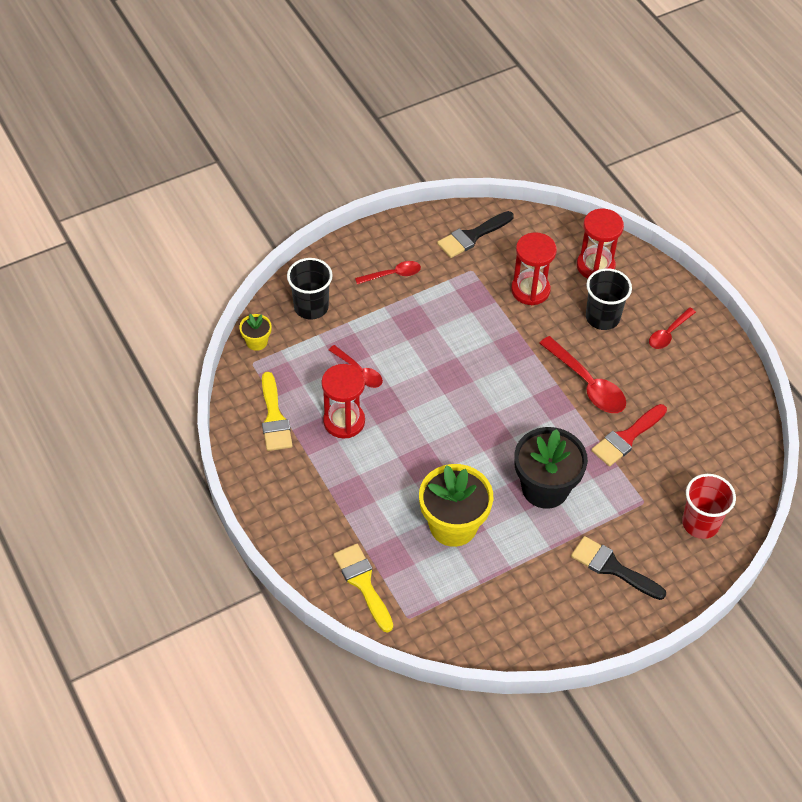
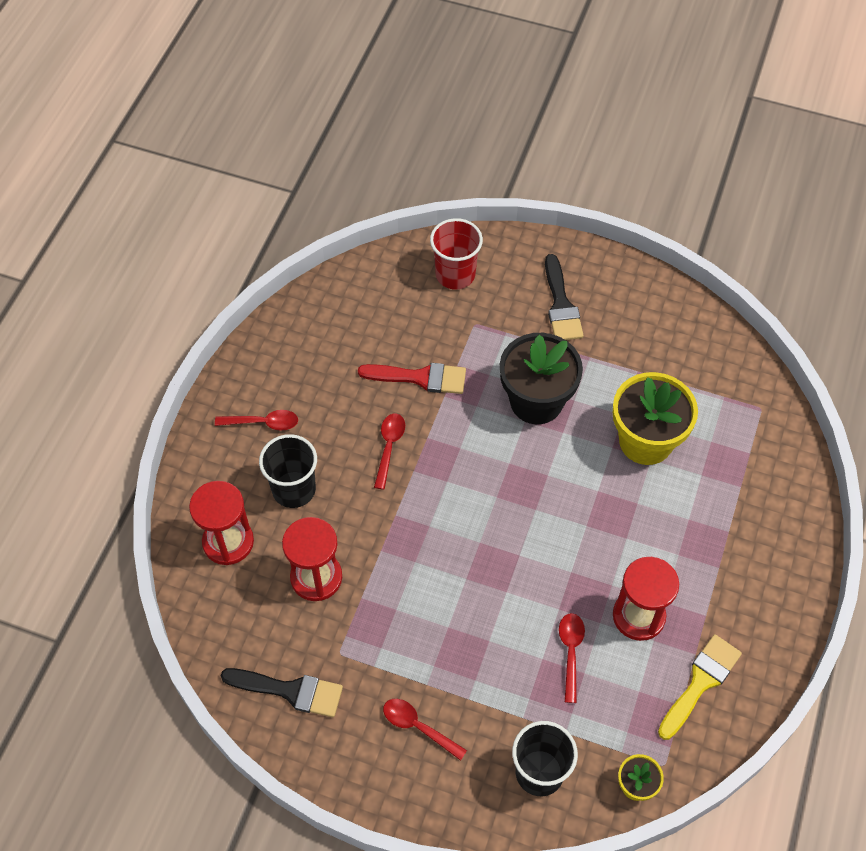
camera: 130 degrees left, 5 degrees up
yellow brush [333,544,393,633] -> none
red spoon [539,336,626,413] -> red spoon [374,414,405,490], size x0.61

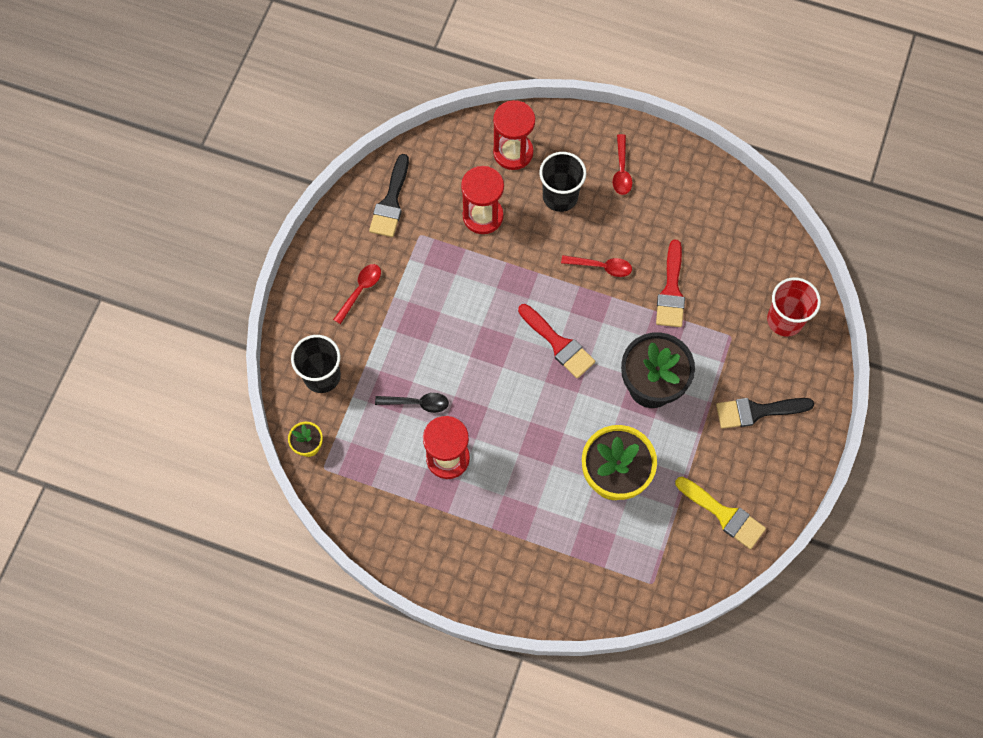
camera: 90 degrees right, 10 degrees up
red spoon [559,613,585,703] -> black spoon [375,393,449,413]
yellow brush [658,634,742,740] -> yellow brush moved to [675,477,766,549]
none -> red brush [518,304,595,378]

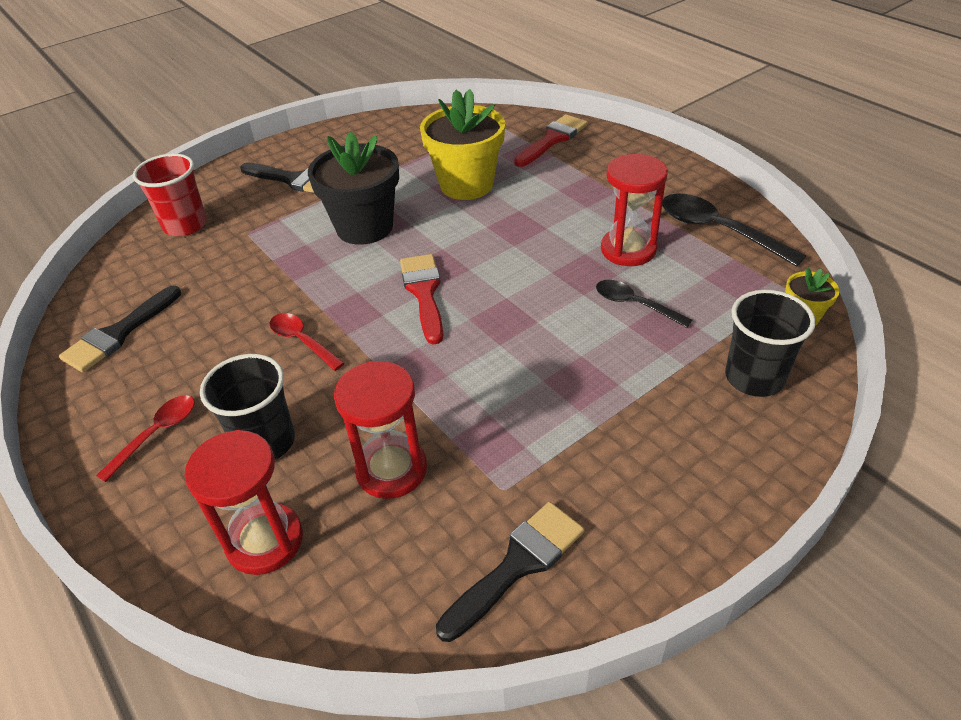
camera: 145 degrees left, 25 degrees down
red spoon [333,264,381,324] -> none
red brush [656,240,685,327] -> red brush moved to [514,114,588,167]
yellow brush [675,477,766,549] -> none
none -> black brush [59,286,181,373]
none -> black spoon [662,194,806,267]

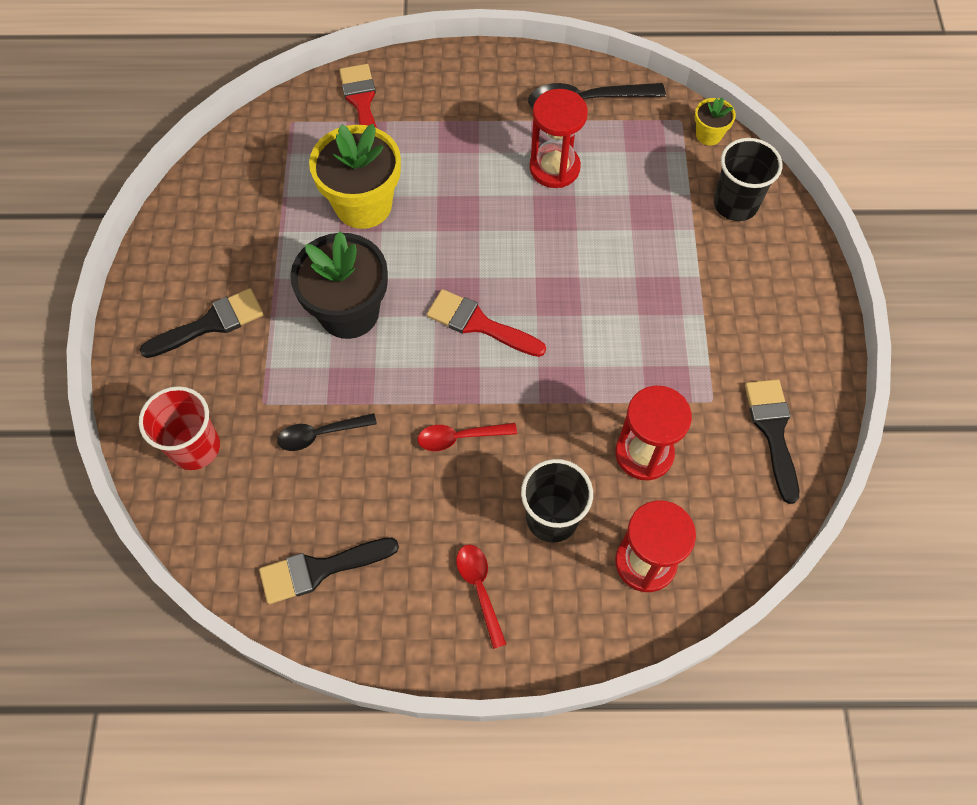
camera: 55 degrees left, 20 degrees up
black brush [59,286,181,373] -> black brush turned 90 degrees clockwise [259,537,399,604]
black spoon [596,280,692,328] -> black spoon moved to [277,413,377,451]

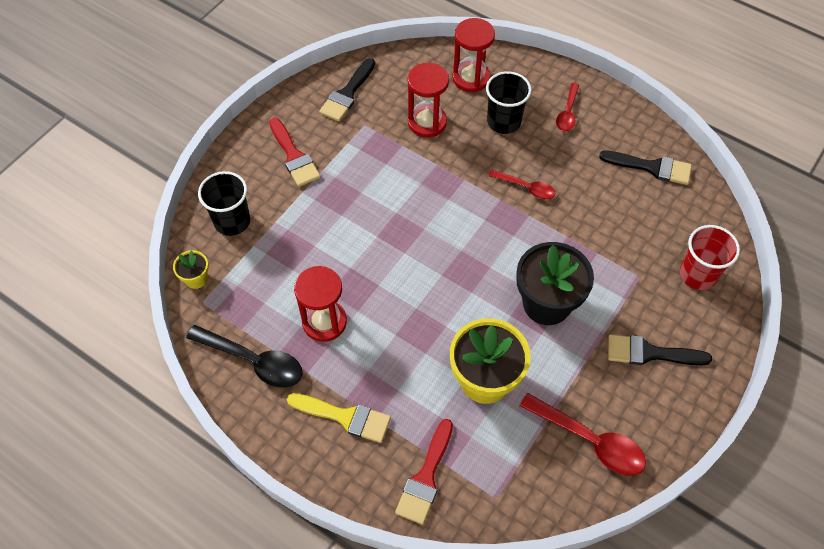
camera: 145 degrees left, 5 degrees down
black spoon [277,413,377,451] -> none
red brush [427,289,546,357] -> red brush moved to [269,118,321,187]
none -> yellow brush [287,393,391,443]
none -> red spoon [520,393,646,476]

